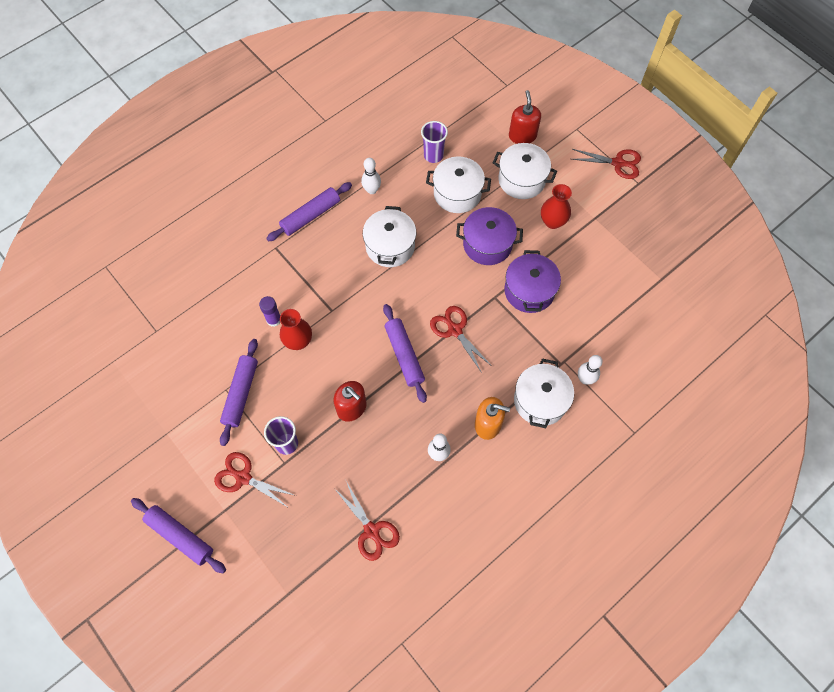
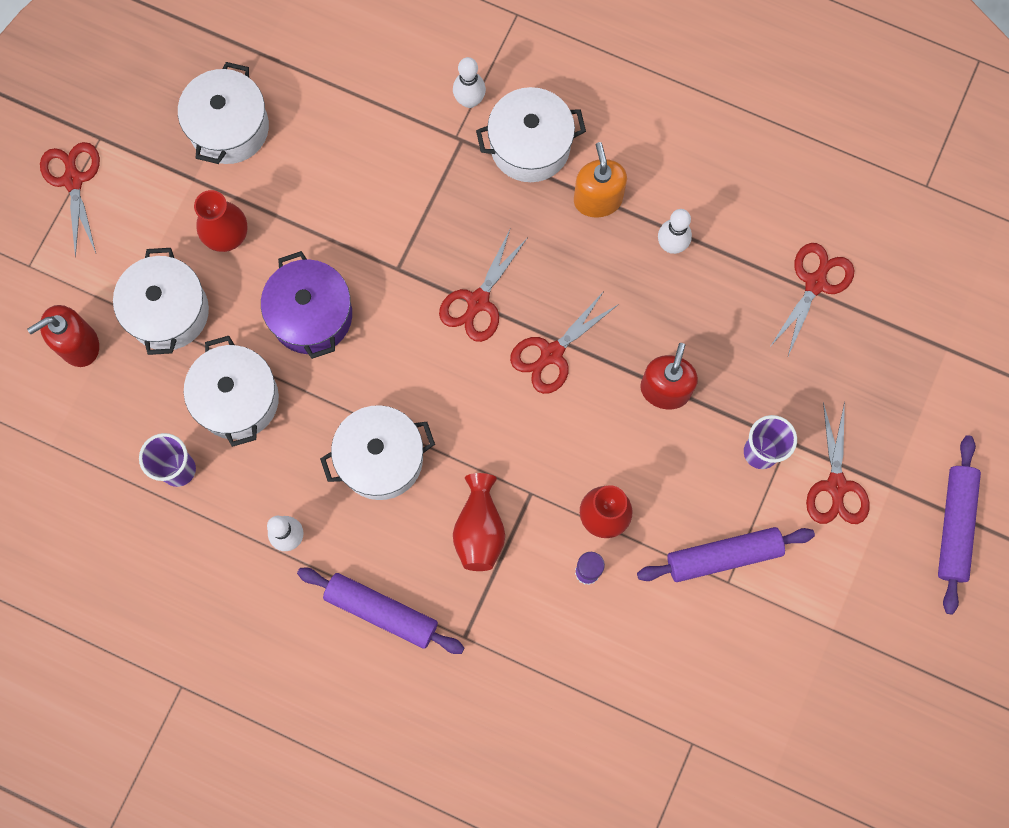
camera: 115 degrees left, 10 degrees up
purple rolling pin [383,304,427,403] -> red scissors [510,291,619,394]
purple pot [504,250,561,313] -> none
none -> white pot [178,62,269,164]
none -> red vase [453,473,505,571]

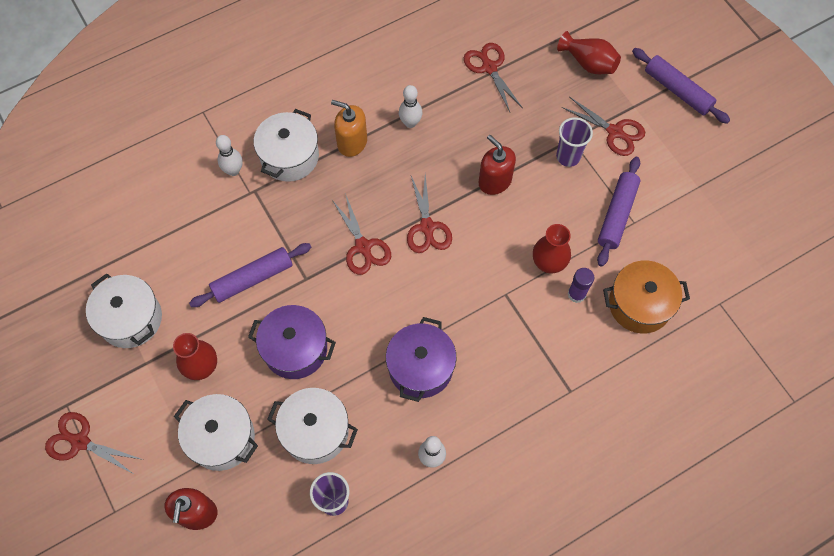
camera: 55 degrees left, 10 degrees down
purple rolling pin [297,568,464,654] -> purple rolling pin moved to [189,243,311,307]
white pot [320,405,435,500] -> purple pot [386,317,456,402]
red vase [453,473,505,571] -> red vase moved to [557,31,621,74]
none -> orange pot [603,261,690,333]

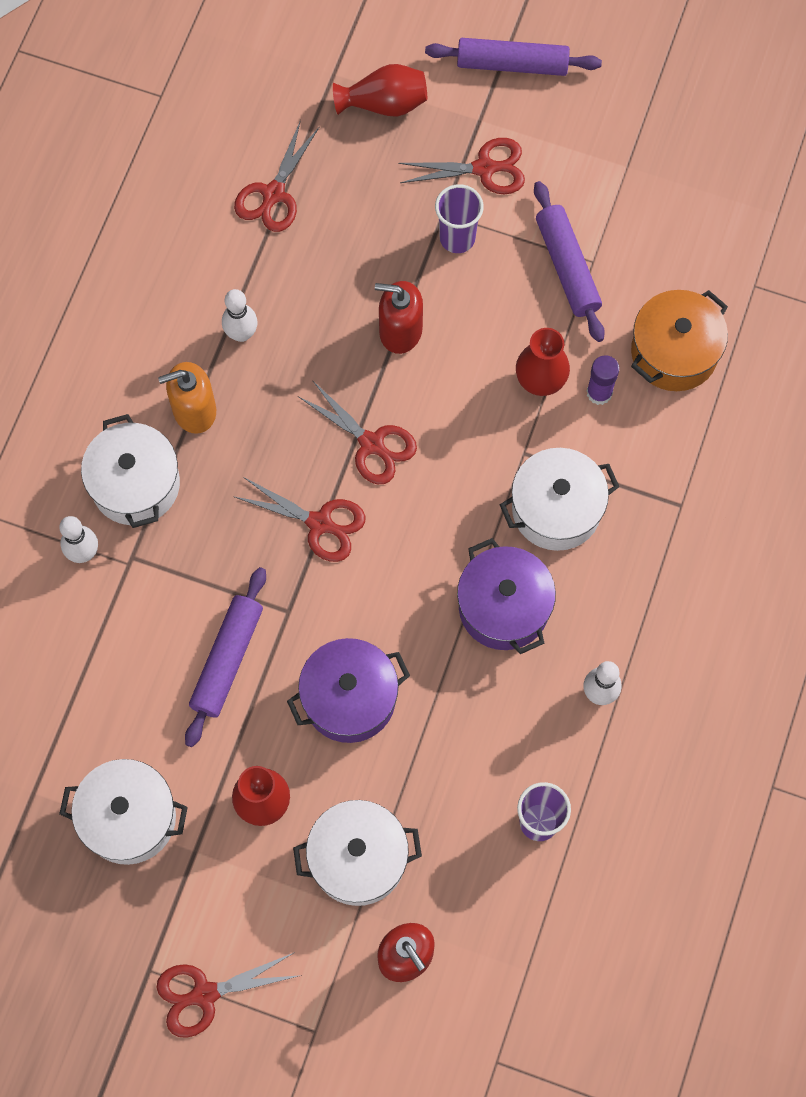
camera: 40 degrees left, 5 degrees up
white pot [267,388,358,464] -> white pot moved to [500,448,619,551]
red scissors [464,43,523,112] -> red scissors turned 90 degrees counterclockwise [234,120,320,232]

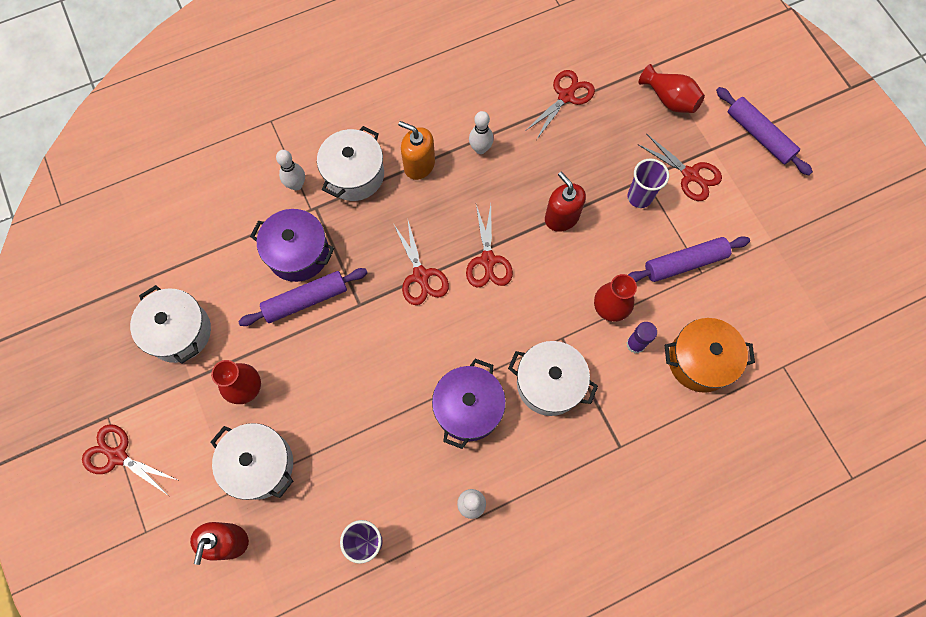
camera: 45 degrees right, 0 degrees up
red scissors [234,120,320,232] -> red scissors turned 150 degrees clockwise [525,70,595,140]
purple pot [287,638,410,743] -> purple pot moved to [250,209,334,282]
purple rolling pin [534,181,605,342] -> purple rolling pin turned 45 degrees clockwise [628,236,750,282]

